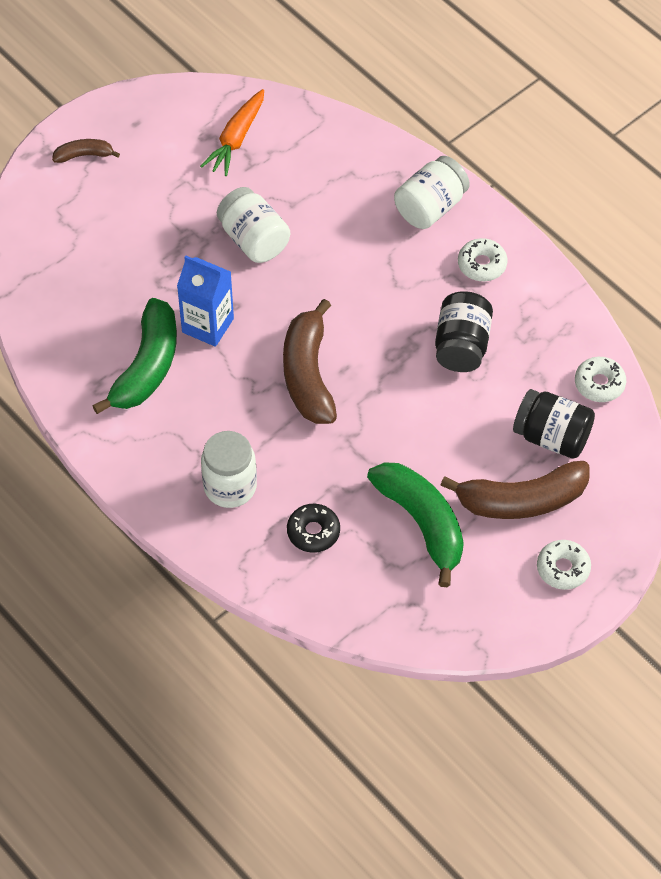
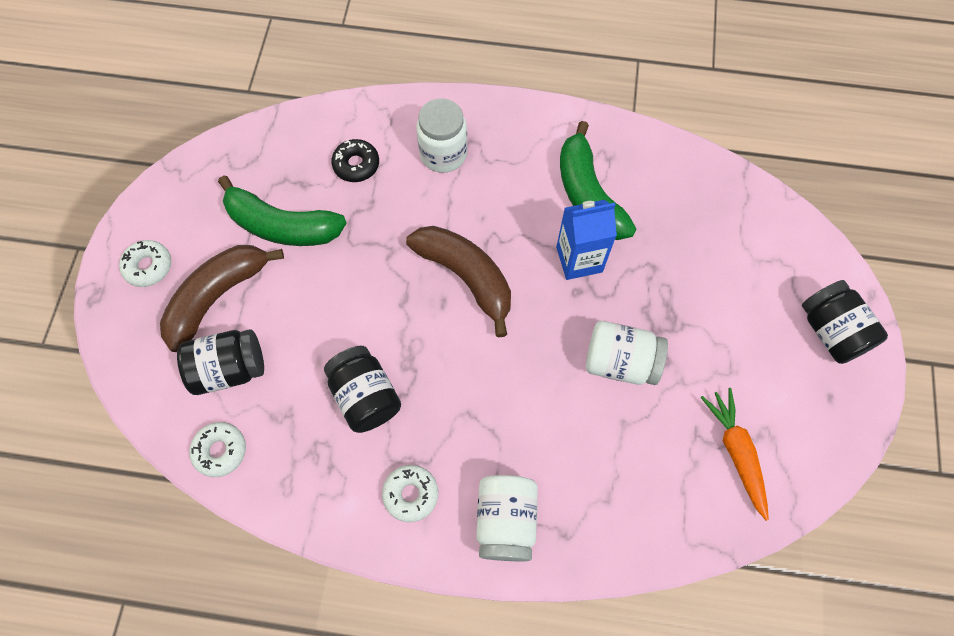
camera: 140 degrees right, 10 degrees up
brown banana [52,139,120,163] -> black jar [802,280,888,364]

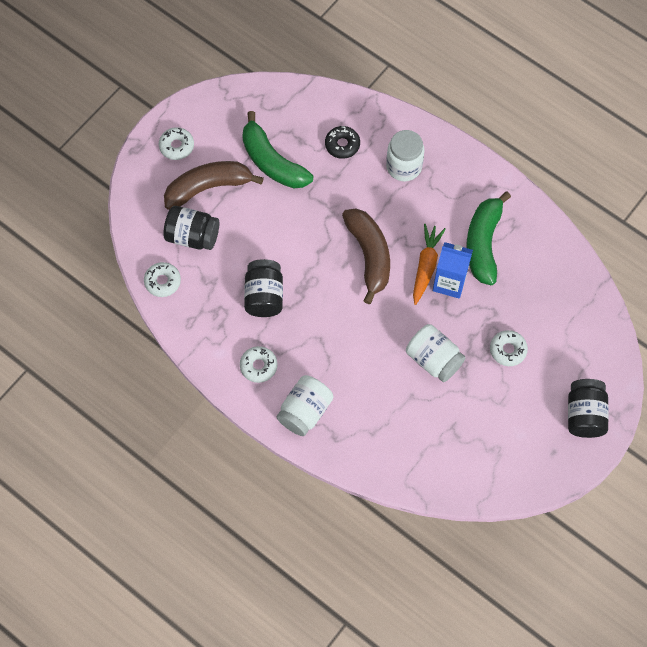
camera: 30 degrees right, 0 degrees up
orange carrot [700,388,769,521] -> orange carrot moved to [413,224,446,305]
none -> white donut [490,330,528,366]

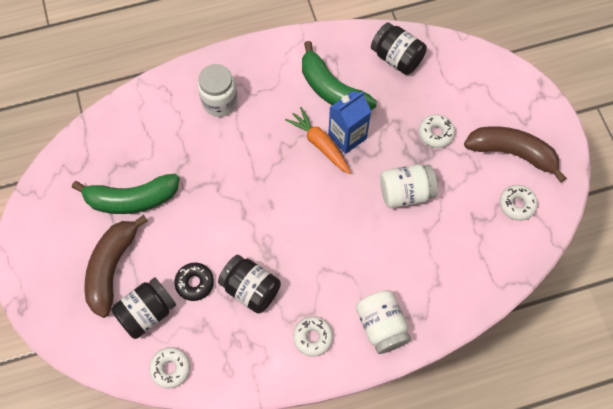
camera: 55 degrees left, 0 degrees up
white donut [159,127,194,160] -> white donut moved to [499,185,538,221]
black donut [325,126,360,159] -> black donut moved to [174,263,214,301]
brown banana [342,209,390,304] -> brown banana moved to [464,126,566,183]
black jar [568,379,609,438] -> black jar moved to [371,22,427,75]

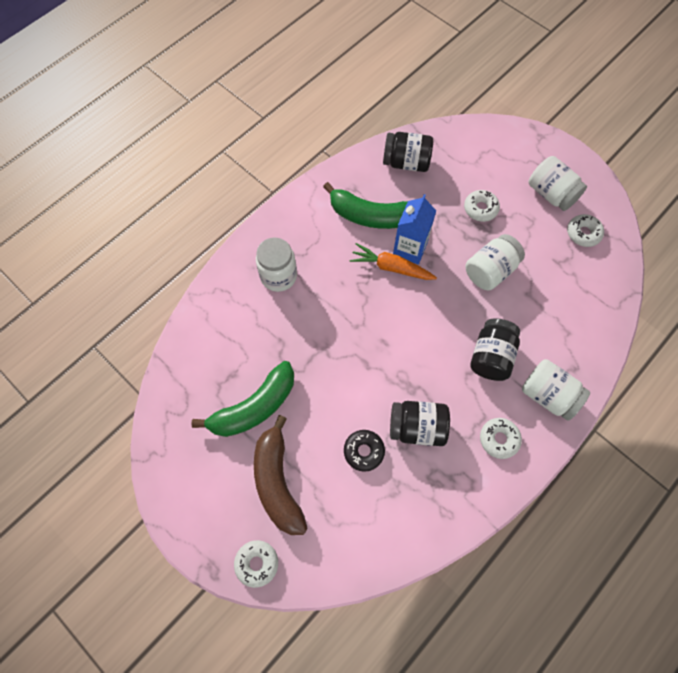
camera: 30 degrees left, 0 degrees up
black jar [111,278,176,339] -> black jar moved to [470,318,520,381]
white donut [149,347,190,388] -> white donut moved to [234,540,278,588]
brown banana [464,126,566,183] -> white jar [529,156,587,211]

